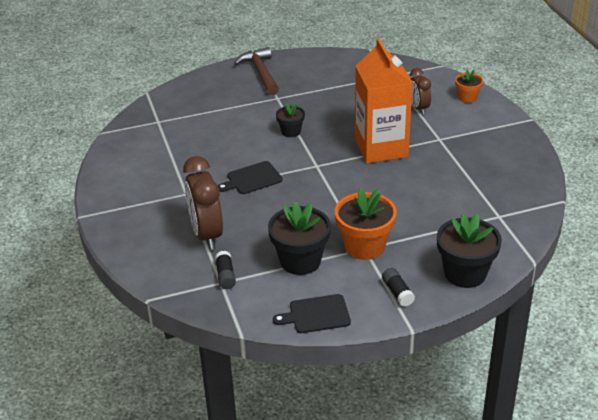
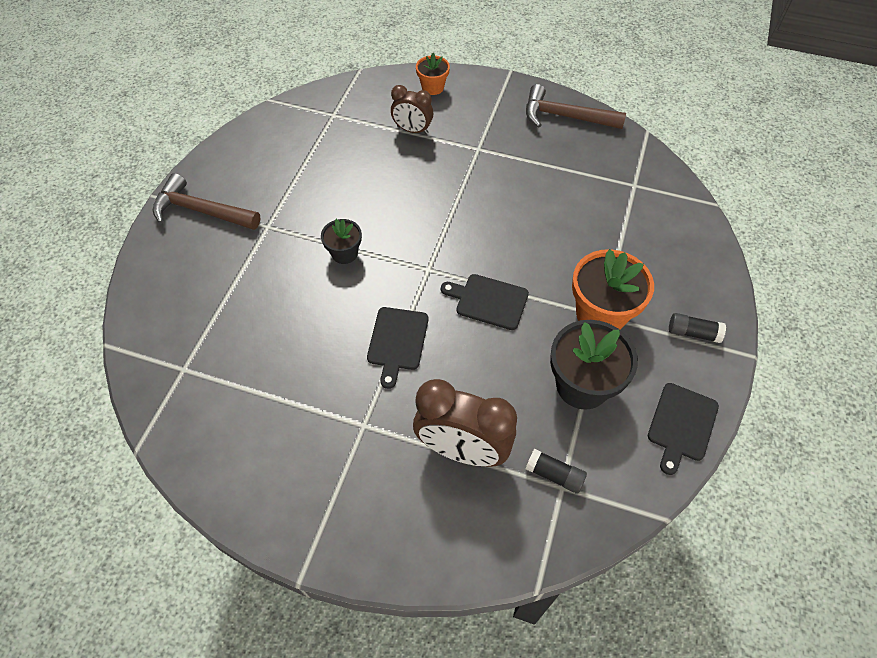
camera: 55 degrees left, 20 degrees up
orange carton [355,38,413,164] -> none
black flower pot [437,213,502,288] -> none
none -> black cutting board [441,274,529,330]
none -> brown hammer [526,84,626,129]

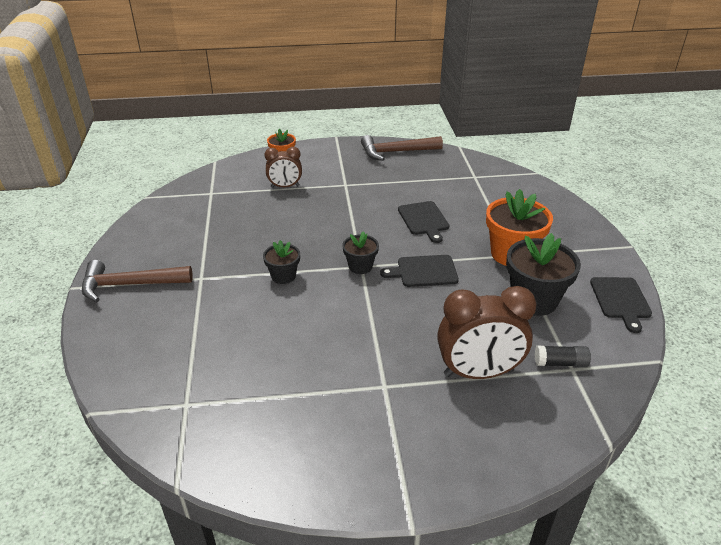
camera: 25 degrees left, 20 degrees down
black cutting board [367,307,428,389] -> black cutting board moved to [398,201,449,243]
black glue stick [669,313,726,343] -> none
none -> black flower pot [342,231,379,274]

